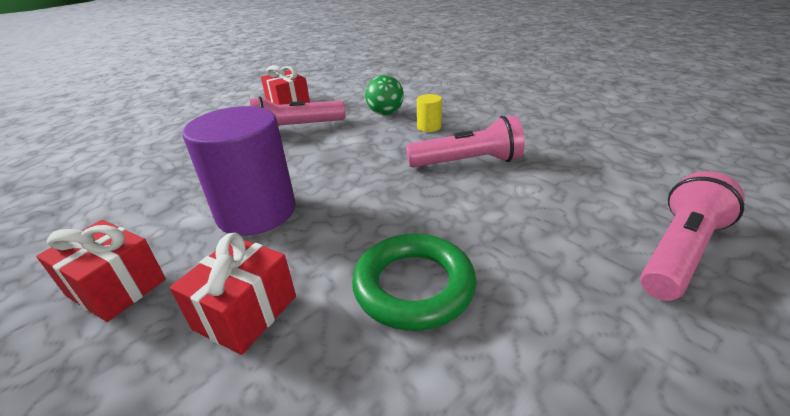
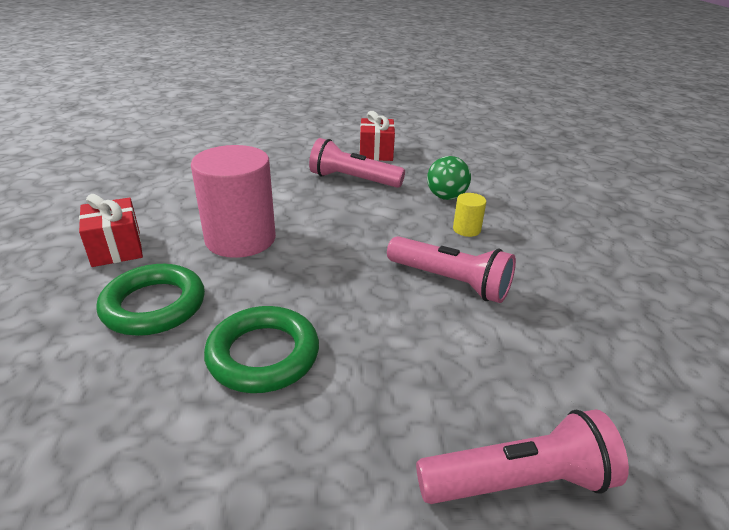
camera: 35 degrees right, 0 degrees up
red gift [170,233,296,355] -> green ring [96,264,205,336]
purple cylinder [183,106,296,236] -> pink cylinder [191,145,276,258]

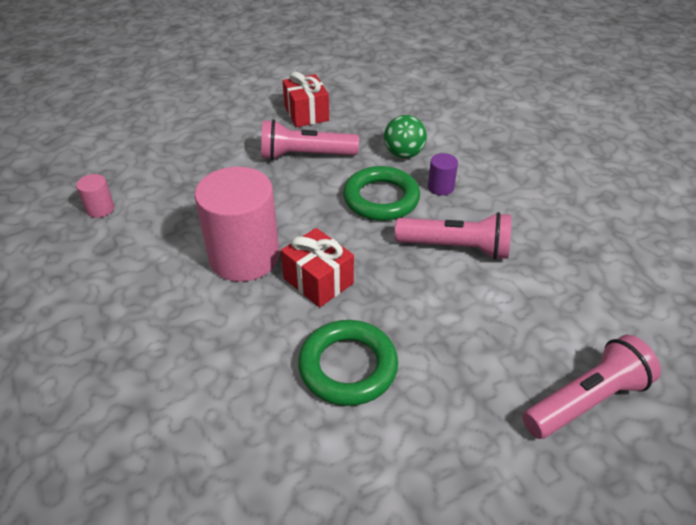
camera: 20 degrees left, 10 degrees up
red gift [79,194,143,267] -> red gift moved to [281,228,354,307]
green ring [96,264,205,336] -> green ring moved to [343,166,420,221]
yellow cylinder [453,193,486,237] -> purple cylinder [428,153,458,195]
none -> pink cylinder [76,174,114,218]

